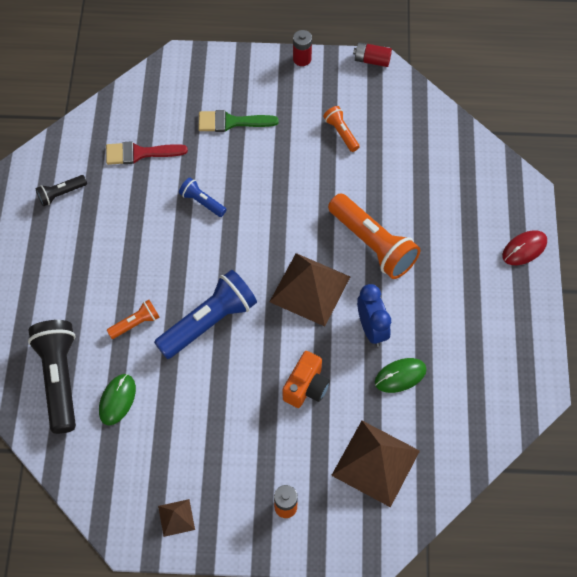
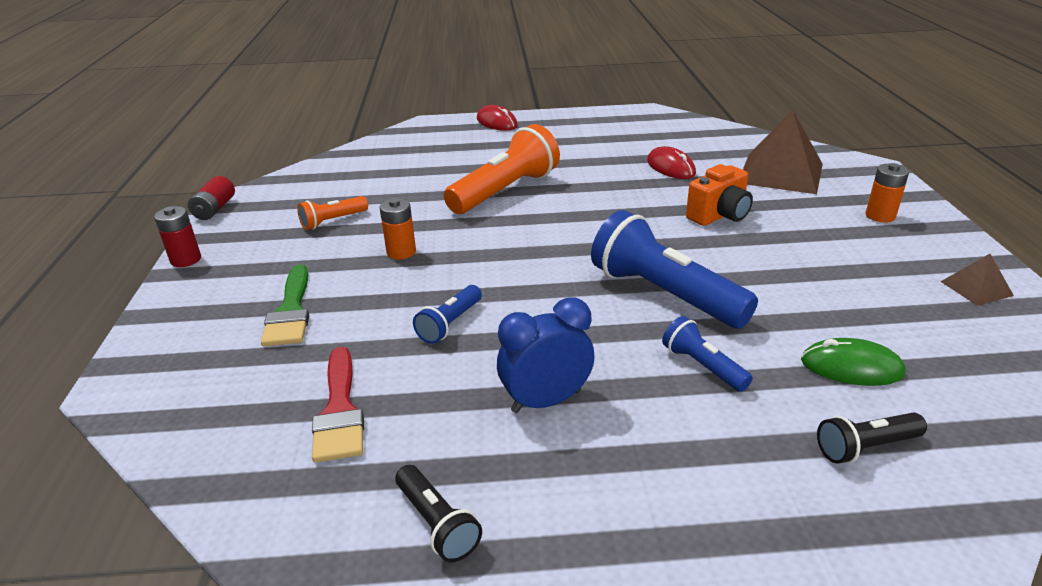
camera: 95 degrees left, 30 degrees down
black flashlight [28,320,76,434] -> black flashlight [817,413,927,463], size x0.50
orange flashlight [107,300,159,339] -> blue flashlight [662,316,753,392]
brown pyramid [270,253,350,327] -> none
orange camera [283,351,330,408] -> orange camera turned 120 degrees clockwise [686,164,753,226]
blue clock [357,284,391,347] -> blue clock moved to [497,298,595,413]
green mouse [375,358,427,393] -> red mouse [647,146,696,179]
none -> orange battery [380,198,416,259]

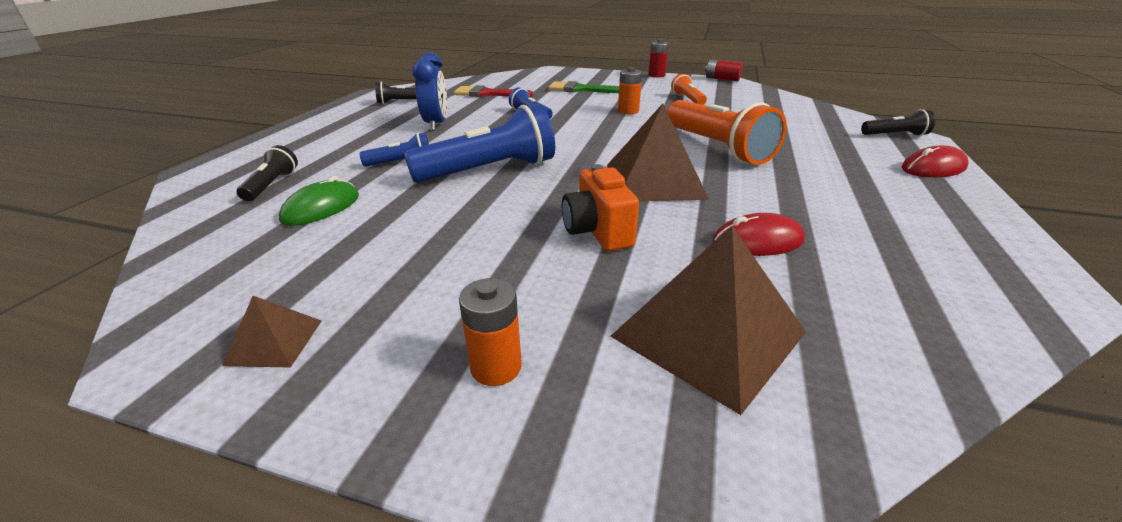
camera: 110 degrees right, 0 degrees up
none -> brown pyramid [607,104,709,201]
none -> black flashlight [861,109,935,136]

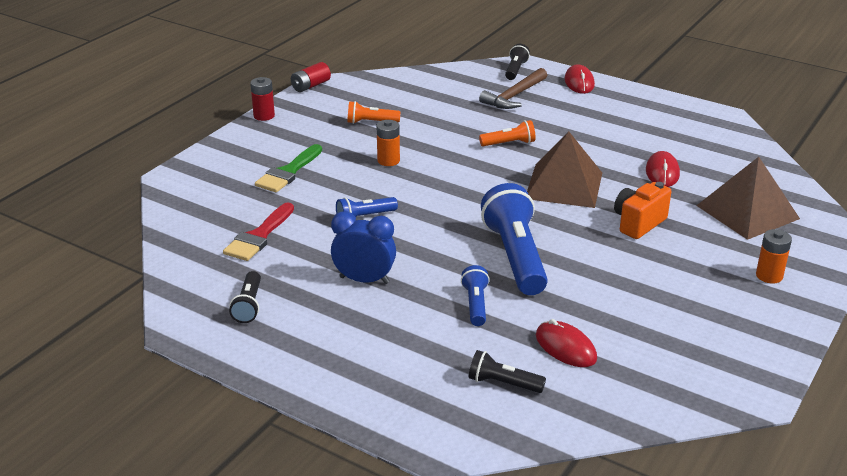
camera: 75 degrees left, 0 degrees up
brown pyramid [222,296,322,368] -> none
green mouse [279,176,359,226] -> red mouse [536,319,597,367]
orange camera [562,164,639,251] -> orange camera turned 135 degrees clockwise [614,182,671,239]
orange flashlight [667,100,787,165] -> orange flashlight [479,120,536,146], size x0.50
none -> brown hammer [479,68,547,109]

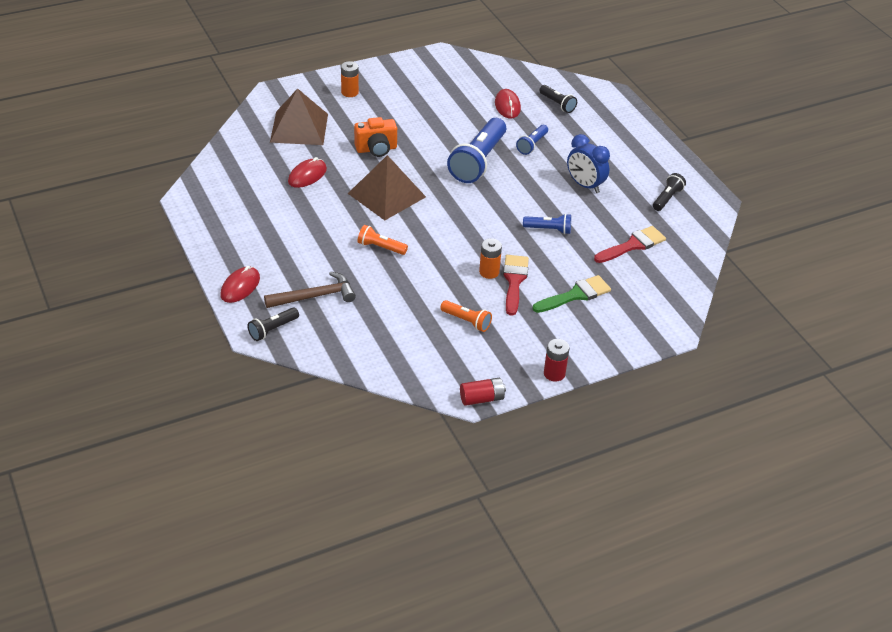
camera: 150 degrees left, 10 degrees up
none -> red brush [503,255,529,316]

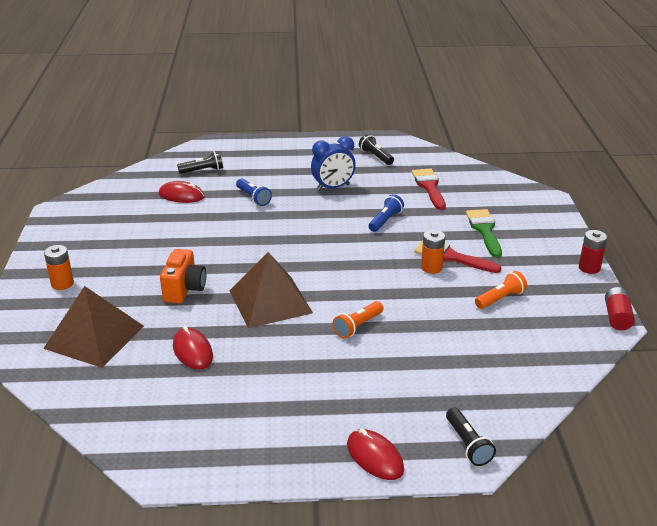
camera: 65 degrees left, 10 degrees down
brown hammer [264,271,356,308] -> none
blue flashlight [447,118,506,183] -> none

